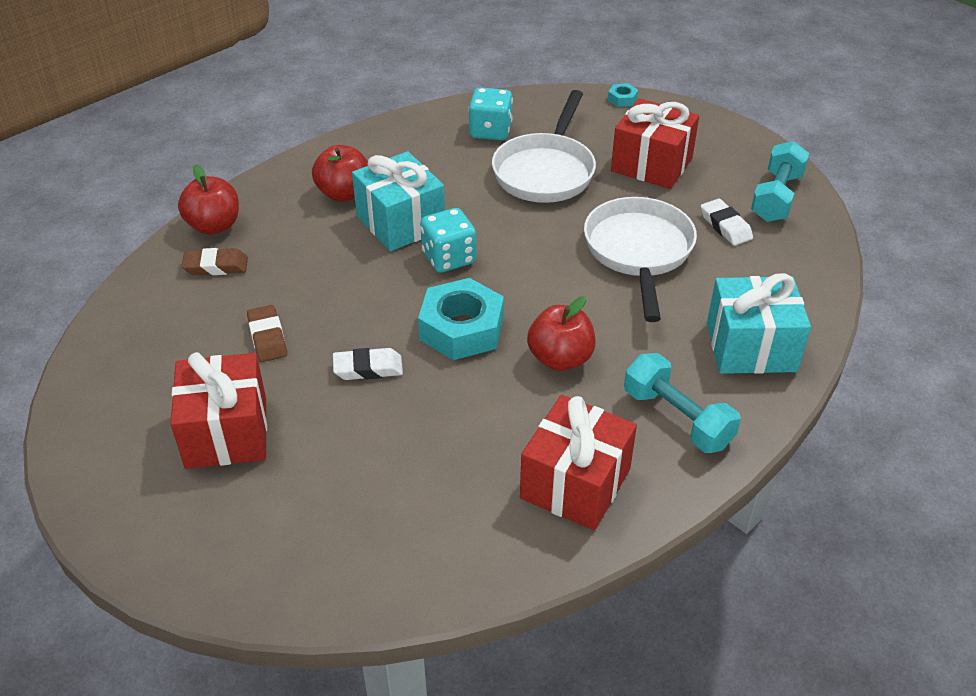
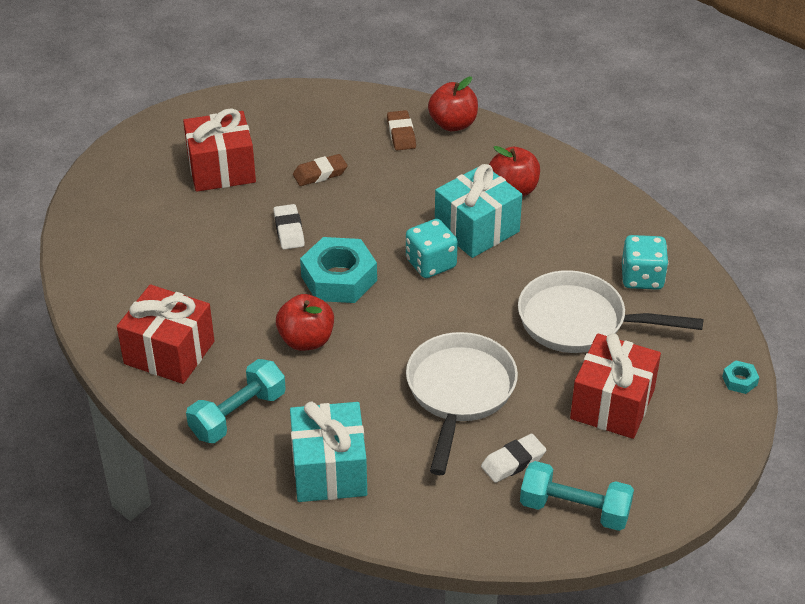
camera: 85 degrees right, 0 degrees up
white pan [584,197,697,322] -> white pan turned 75 degrees counterclockwise [406,332,518,475]

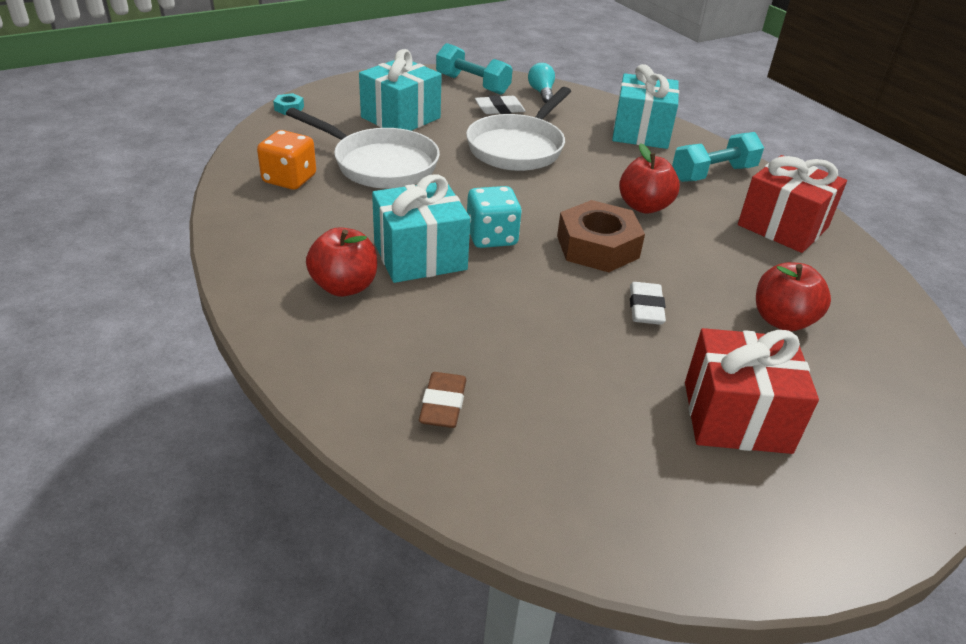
camera: 165 degrees left, 5 degrees down
brown eraser [293,154,348,186] -> none
turquoise nut [300,237,377,303] -> brown nut [557,200,645,272]
red apple [428,77,478,131] -> red apple moved to [756,262,831,331]
red gift [570,333,661,439] -> turquoise gift [359,49,442,131]
turquoise dice [622,235,669,290] -> orange dice [257,130,316,190]
none -> turquoise light bulb [528,63,555,103]

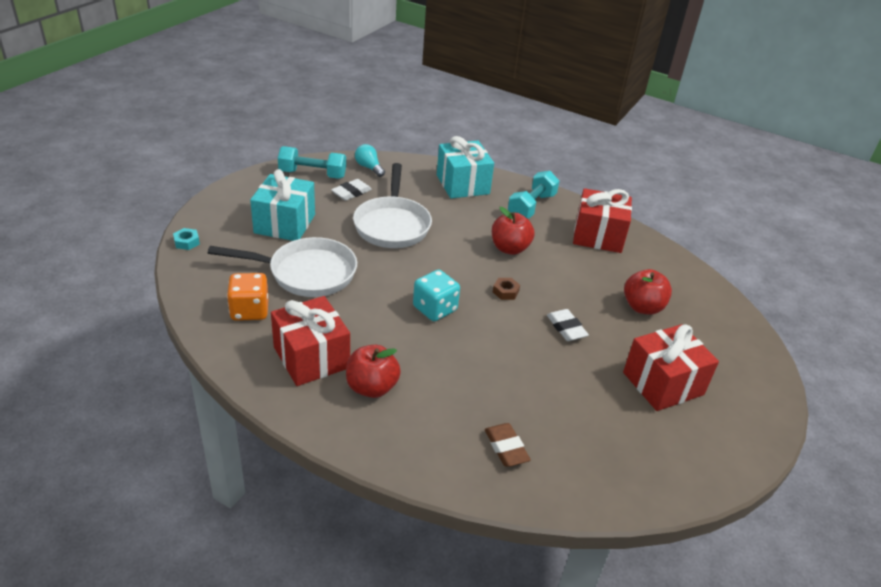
camera: 30 degrees left, 0 degrees up
turquoise gift [372,174,470,283] -> none
brown nut [557,200,645,272] -> brown nut [493,278,520,300], size x0.43
none -> red gift [271,296,350,386]

